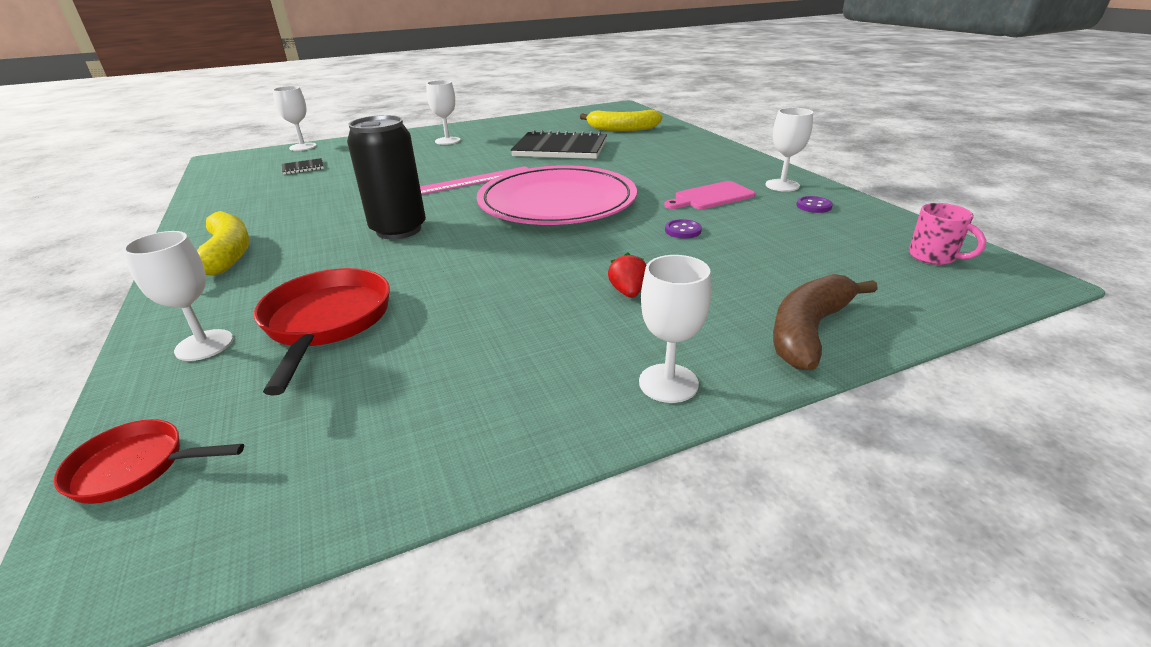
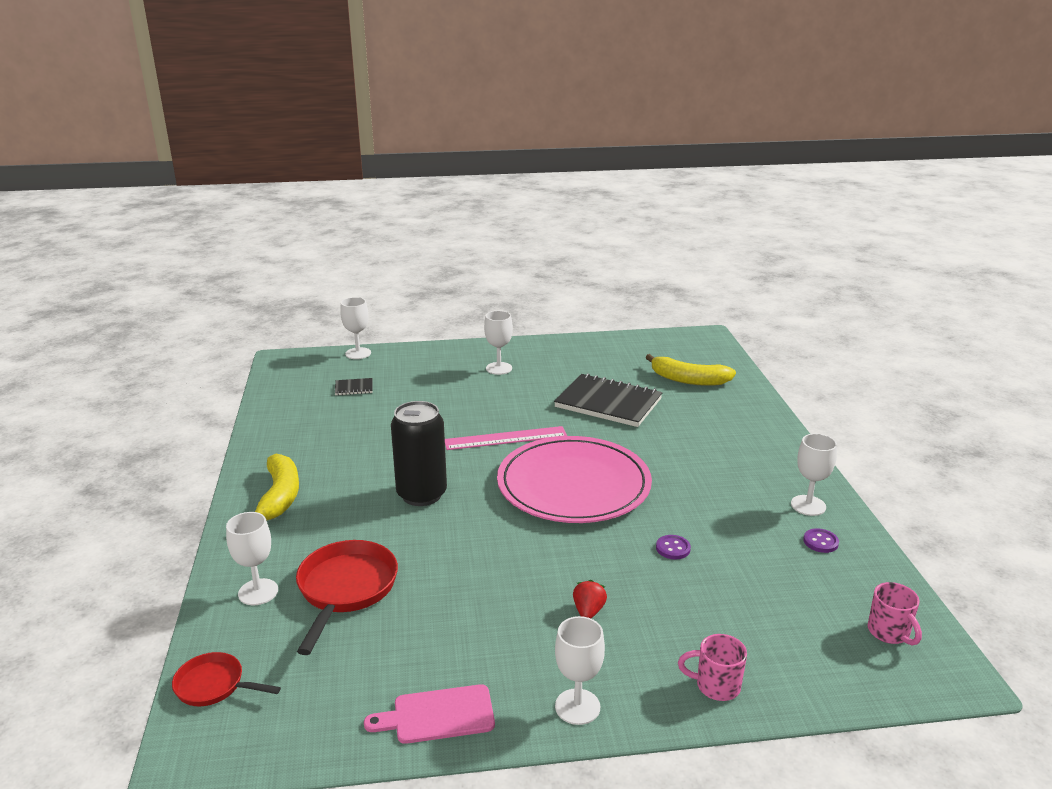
camera: 15 degrees right, 5 degrees down
pink cutting board [664,181,755,209] -> pink cutting board moved to [364,684,495,744]
brown banana [773,274,878,370] -> pink mug [678,634,747,701]

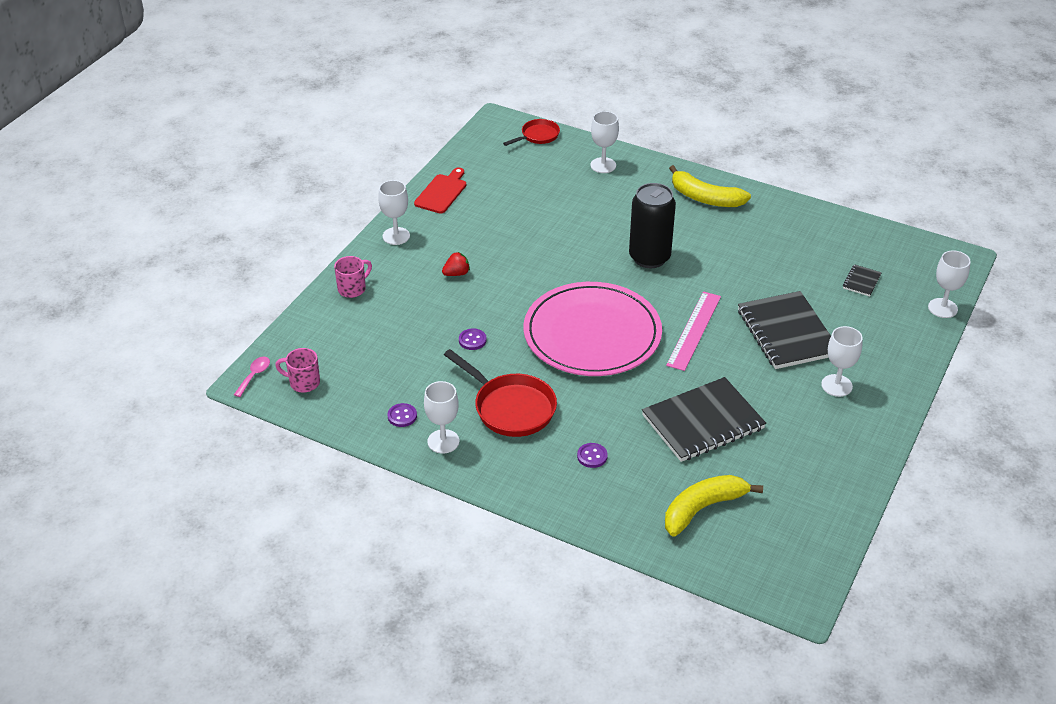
camera: 125 degrees right, 15 degrees up
red pan [296,540,398,655] -> red pan moved to [444,349,557,437]
pink cutting board [364,684,495,744] -> red cutting board [414,167,466,214]
red strawberry [573,580,607,618] -> red strawberry turned 75 degrees counterclockwise [442,252,470,276]
none -> pink spoon [234,357,270,397]
none -> purple button [577,443,608,468]
none -> black notebook [738,291,831,369]

